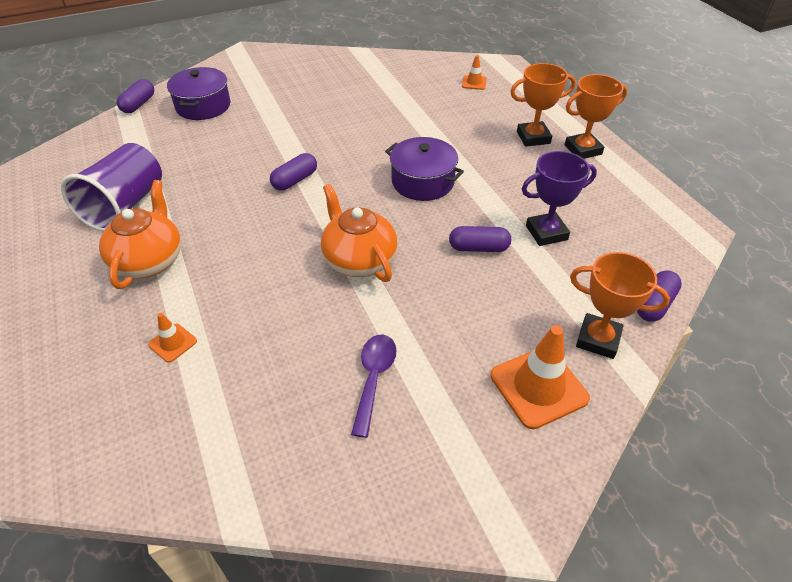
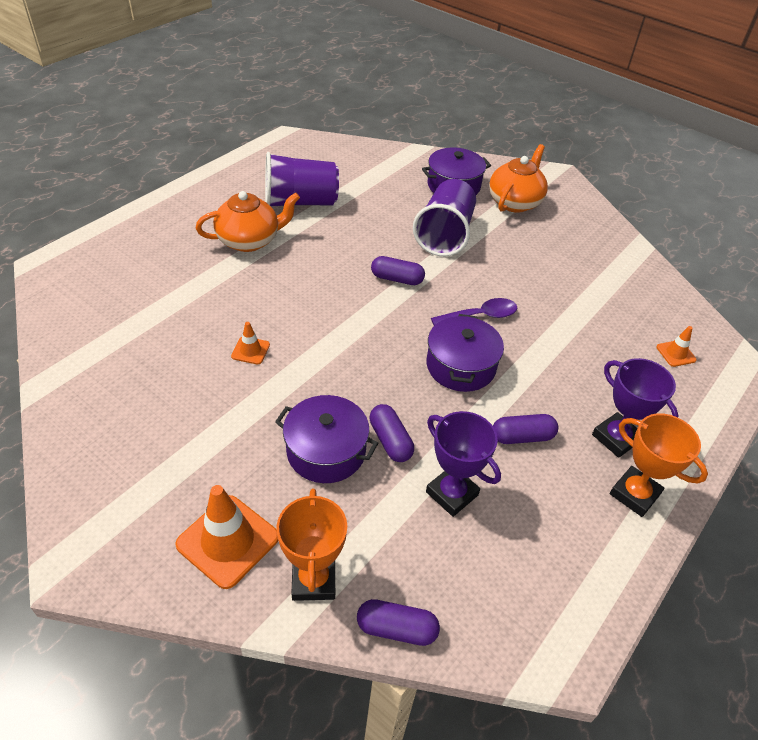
camera: 60 degrees right, 0 degrees up
purple capsule [117,79,154,113] -> purple capsule moved to [493,414,558,444]
orange traffic cone [148,313,197,363] -> orange traffic cone moved to [231,322,270,364]
orange teapot [321,184,397,282] -> orange teapot moved to [489,144,548,213]
purple spoon [351,335,396,438] -> purple spoon moved to [431,298,517,326]
orange trophy [510,63,576,147] -> purple trophy [592,358,678,458]
none -> purple pot [275,395,378,483]
none -> purple cup [413,179,476,256]

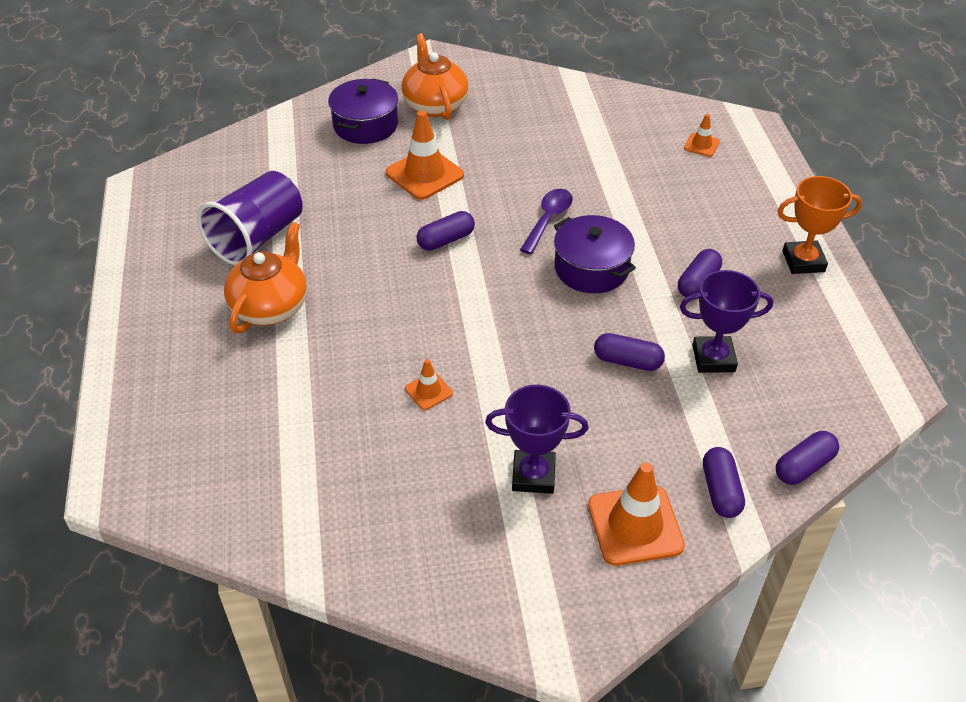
camera: 45 degrees left, 0 degrees up
purple pot [275,395,378,483] -> none
orange trophy [276,489,347,601] -> purple capsule [703,447,745,518]
purple cup [413,179,476,256] -> orange traffic cone [386,111,464,200]
purple trophy [592,358,678,458] -> purple trophy moved to [485,385,588,494]

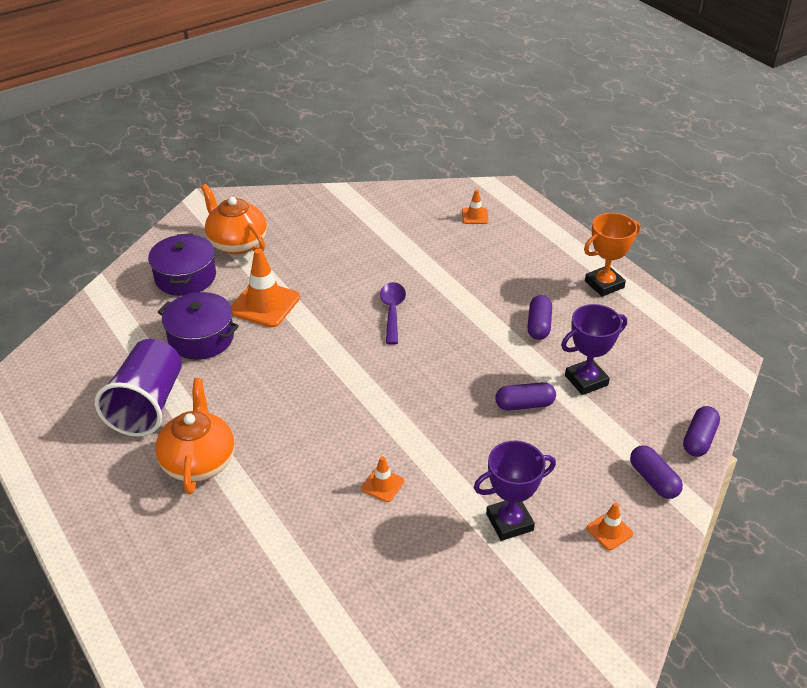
camera: 25 degrees left, 5 degrees down
purple capsule [417,211,475,251] -> none
purple pot [554,215,636,293] -> purple pot moved to [158,292,239,360]
orange traffic cone [588,462,685,566] -> orange traffic cone [586,503,633,550], size x0.51

